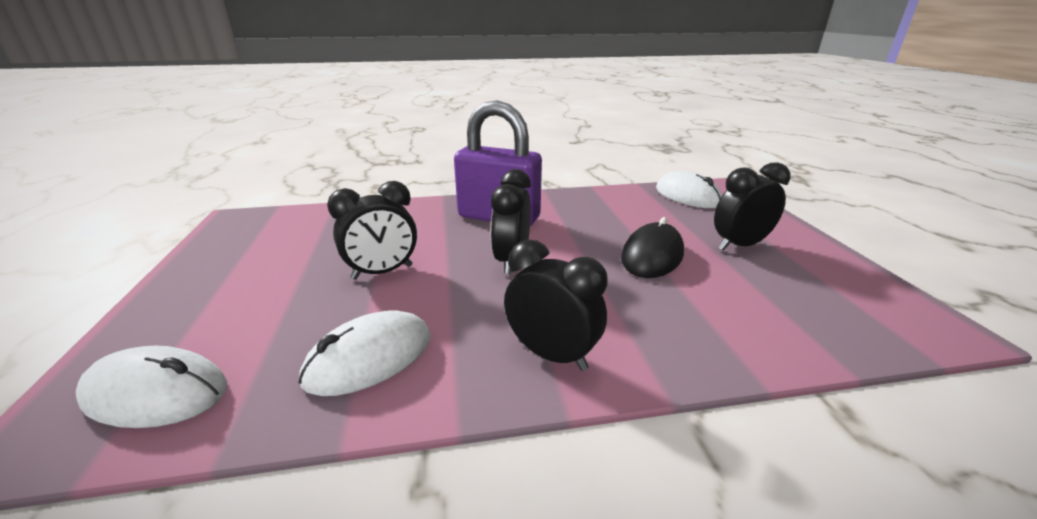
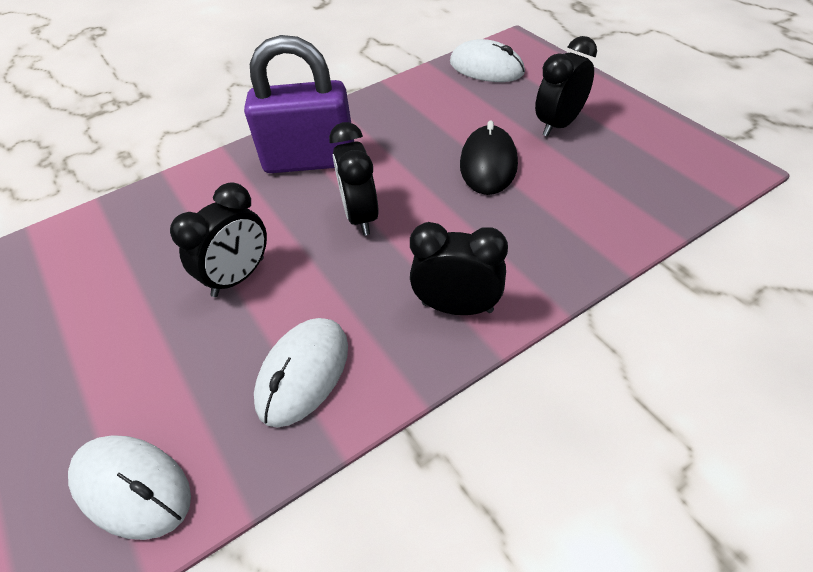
camera: 20 degrees left, 20 degrees up
white mouse [76,346,227,428] -> white mouse turned 45 degrees clockwise [68,435,191,540]

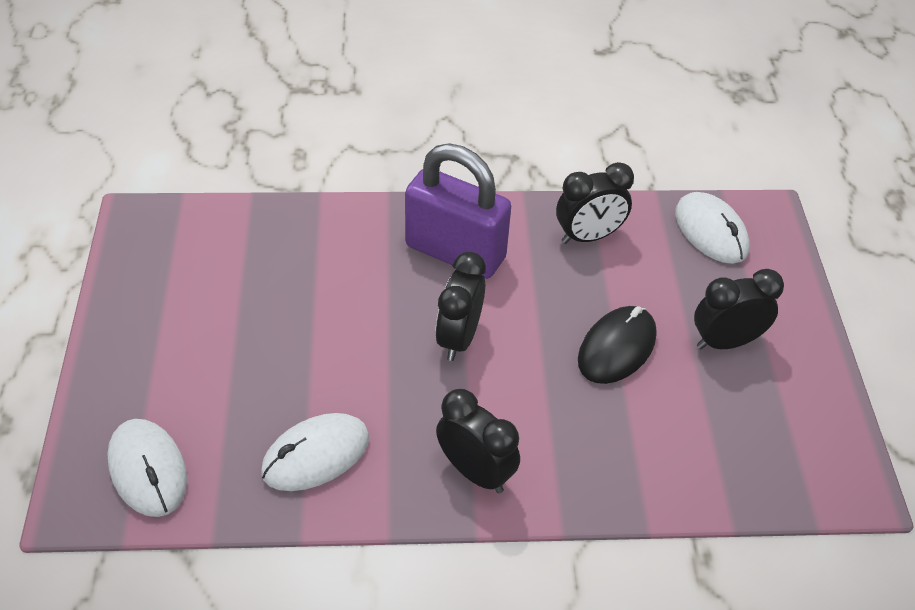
camera: 25 degrees right, 0 degrees up
black clock [170,182,267,297] -> black clock moved to [556,162,634,244]

